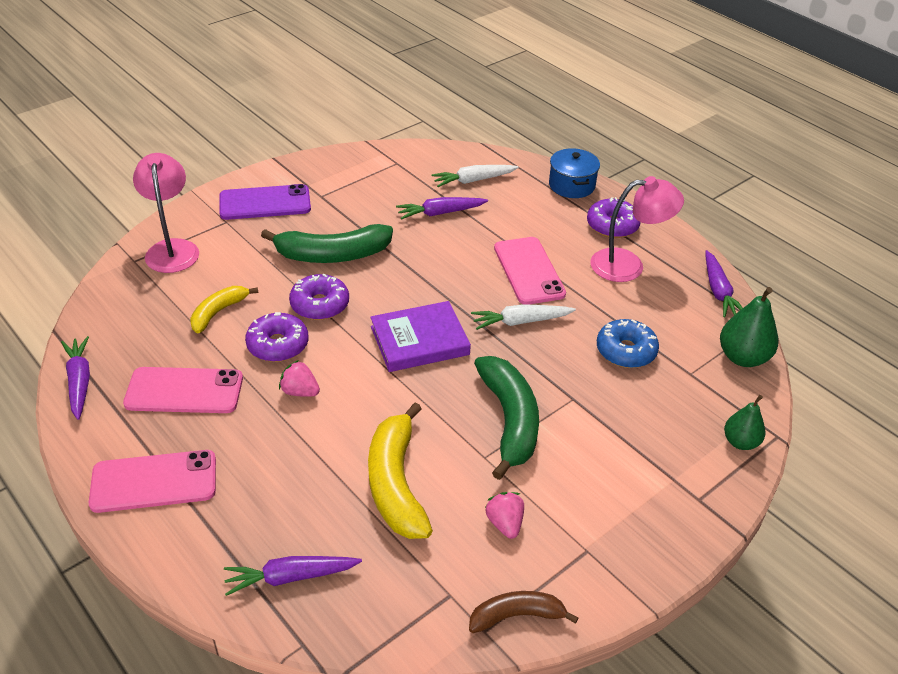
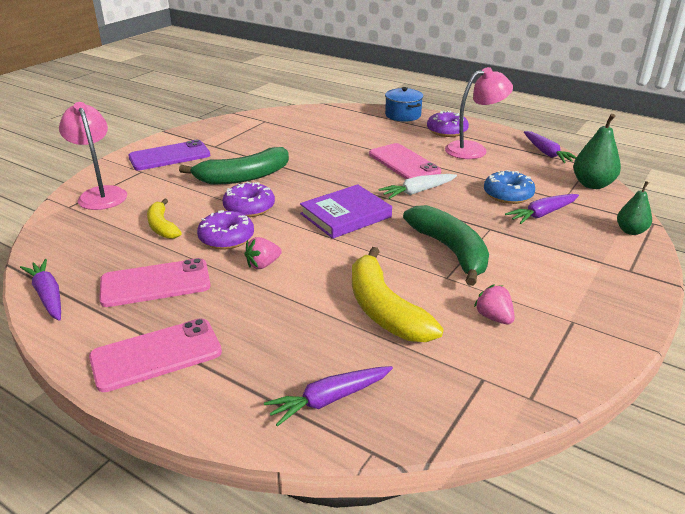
camera: 15 degrees left, 10 degrees down
yellow banana [190,286,258,333] -> yellow banana turned 45 degrees counterclockwise [147,199,182,239]
pink strawberry [279,360,320,397] -> pink strawberry turned 45 degrees counterclockwise [244,237,282,269]
purple carrot [396,197,488,220] -> purple carrot moved to [505,194,579,224]
white carrot [431,165,519,187] -> none
brown banana [469,591,578,633] -> none

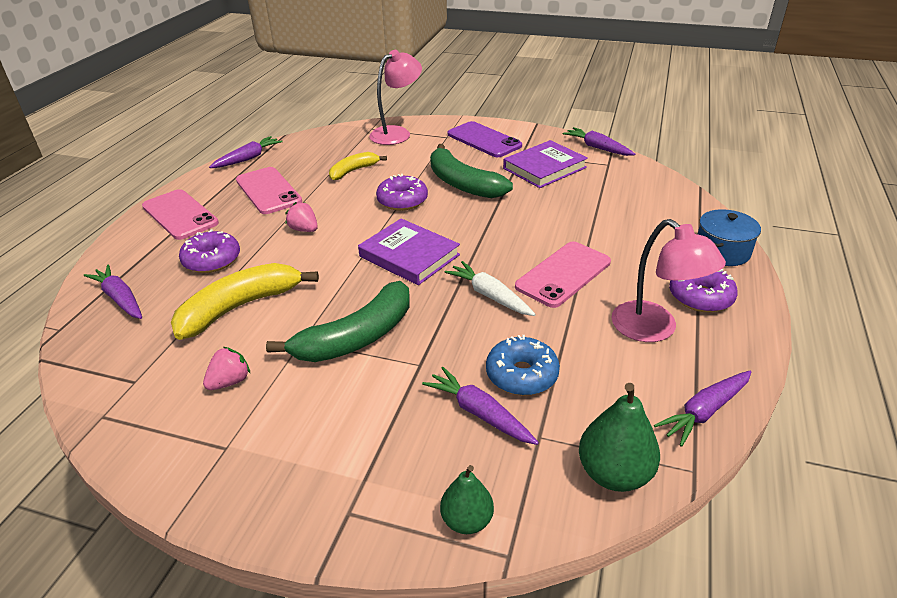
camera: 75 degrees right, 5 degrees up
purple donut [197,210,254,250] -> purple donut moved to [179,229,240,273]
none -> purple book [503,140,588,188]
none -> purple carrot [563,127,635,156]

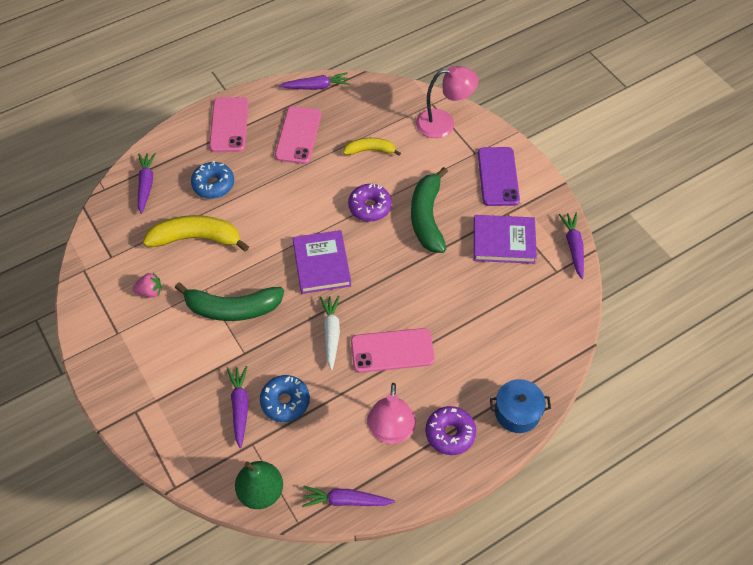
camera: 40 degrees right, 20 degrees up
purple donut [179,229,240,273] -> blue donut [191,161,234,199]
pink strawberry [286,202,318,232] -> none
green pear [440,465,494,534] -> none

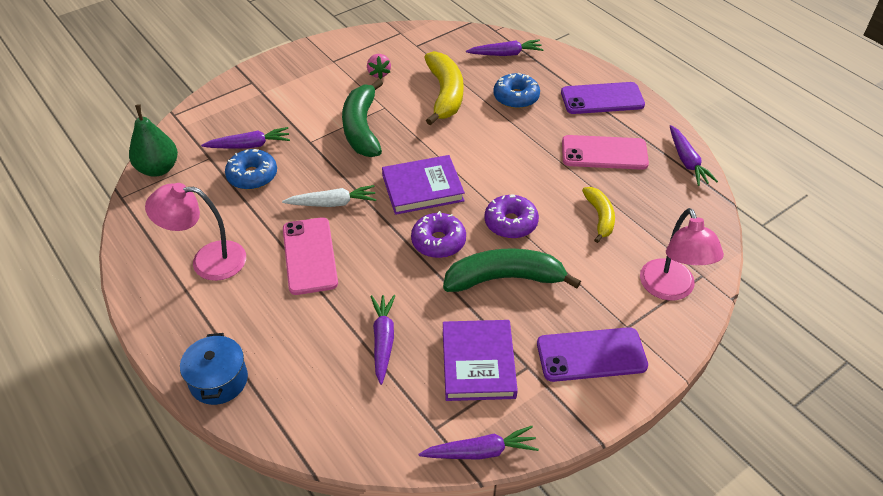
camera: 85 degrees right, 10 degrees down
pink phone [209,97,248,152] -> purple phone [561,82,645,114]
purple carrot [302,486,395,507] -> purple carrot moved to [370,295,395,385]
purple donut [425,406,476,455] -> purple donut moved to [411,211,466,258]

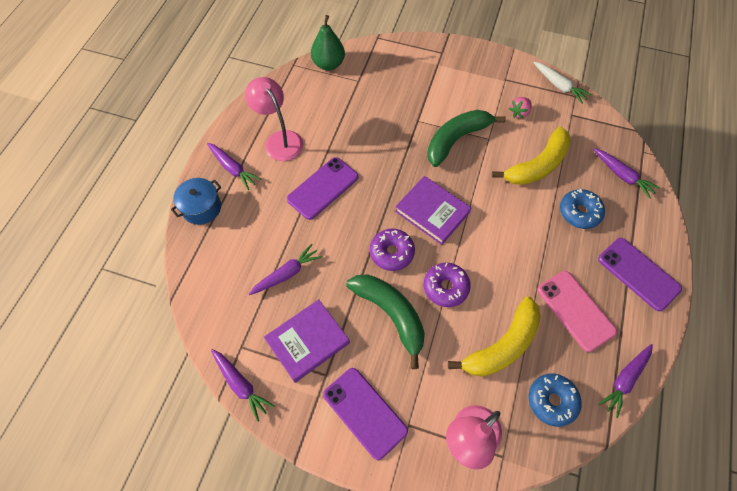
camera: 55 degrees right, 15 degrees up
purple carrot [201,127,290,149] -> purple carrot moved to [207,143,261,190]
blue donut [225,149,277,190] -> blue donut moved to [528,374,582,427]
white carrot [282,185,376,207] -> white carrot moved to [533,62,592,104]
pink phone [283,217,338,295] -> purple phone [287,157,358,220]
yellow banana [582,187,615,243] -> yellow banana [448,297,541,377], size x1.71

